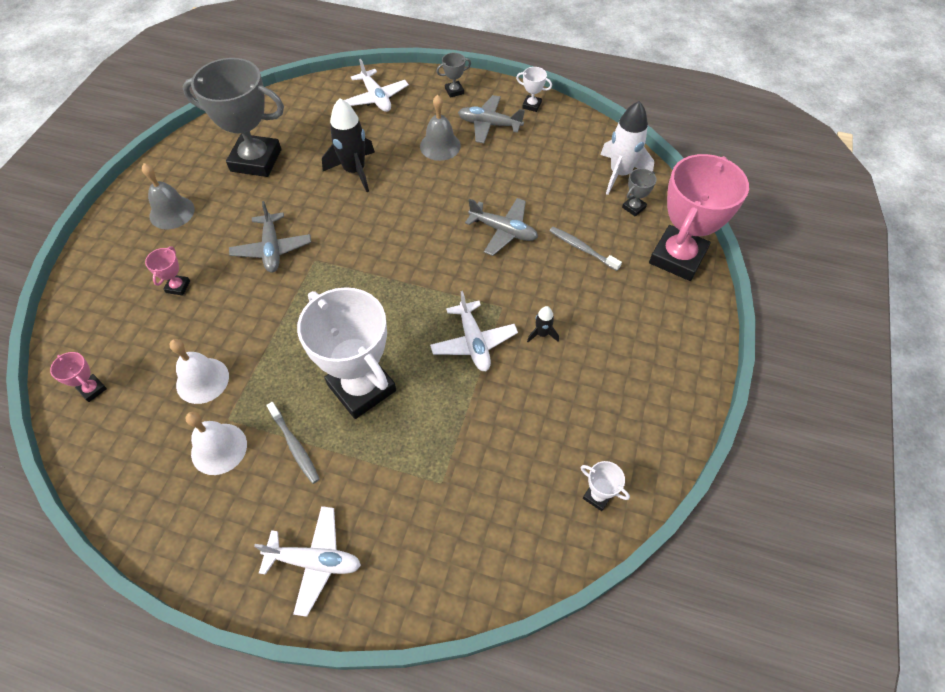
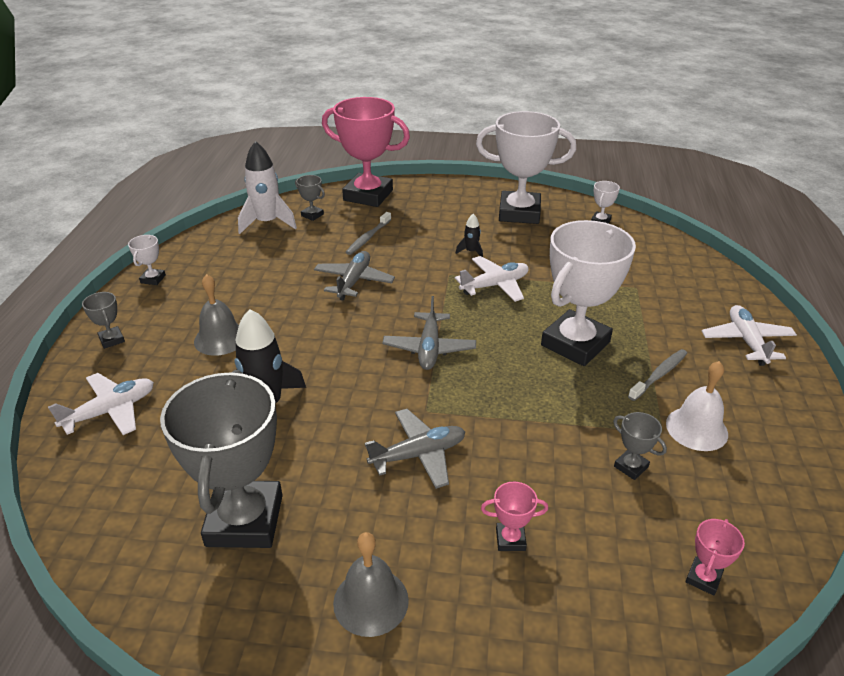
camera: 100 degrees left, 20 degrees down
white bell [169,339,229,404] -> grey trophy [613,412,667,480]
grey plane [458,95,525,143] -> grey plane moved to [382,296,476,370]
none -> white trophy [476,111,576,224]

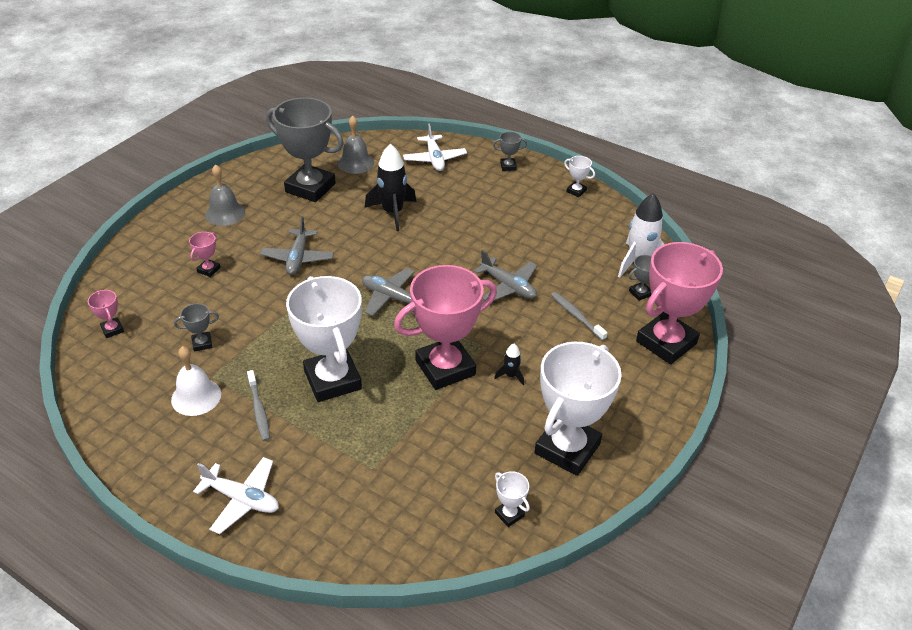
camera: 115 degrees right, 5 degrees up
grey bell [194,274,239,356] -> grey bell moved to [338,115,374,174]
white plane [455,256,529,302] -> pink trophy [394,265,497,390]

